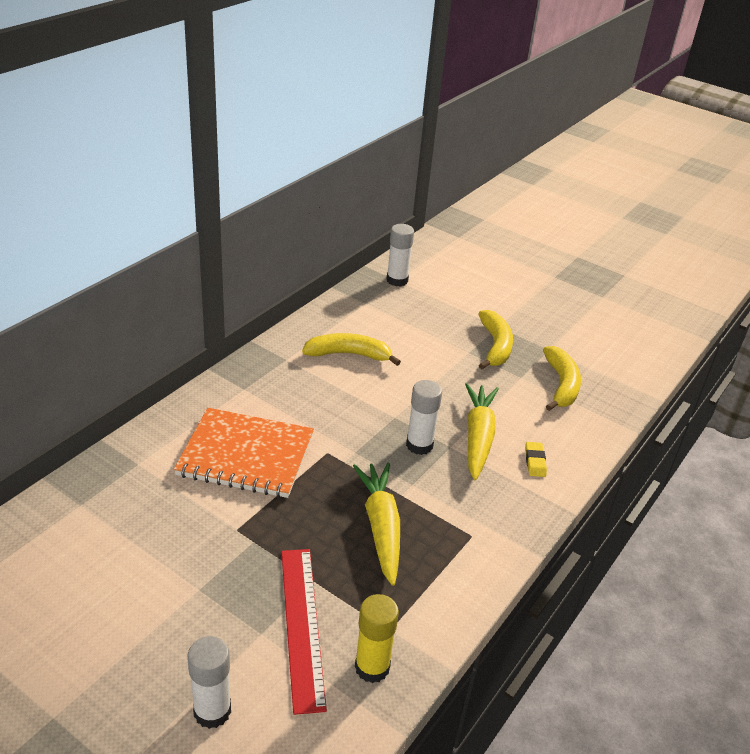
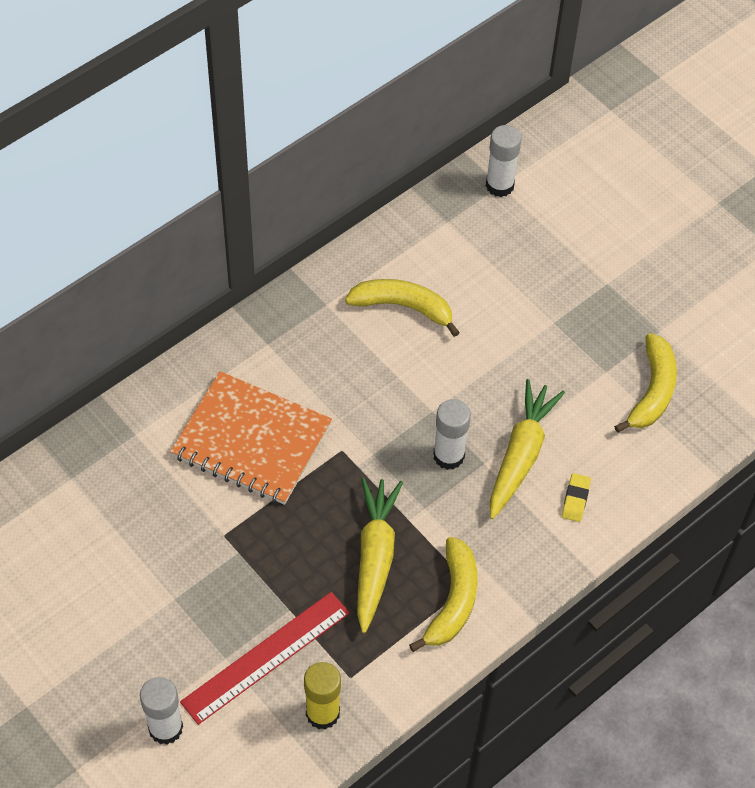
camera: 15 degrees right, 20 degrees up
red ruler [281,549,327,715] -> red ruler turned 45 degrees clockwise [180,592,350,725]
yellow banana [478,310,513,369] -> yellow banana moved to [409,537,478,652]

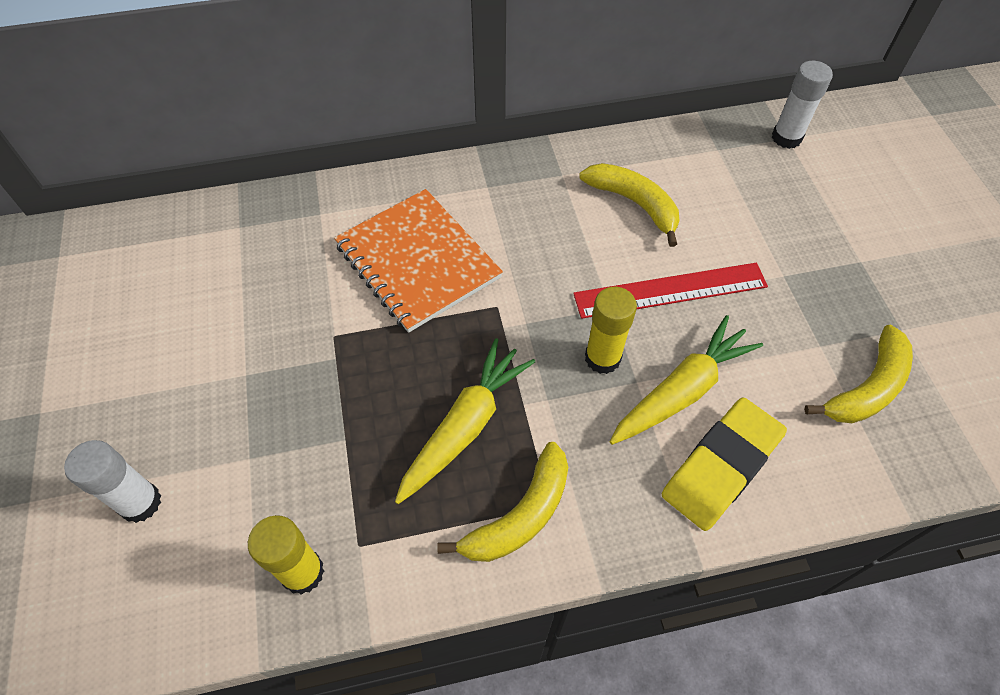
camera: 30 degrees right, 0 degrees up
red ruler [180,592,350,725] -> red ruler moved to [573,263,768,319]
white glue stick [433,399,471,470] -> yellow glue stick [585,287,637,374]
yellow eraser [562,473,591,522] -> yellow eraser [662,398,787,531], size x2.26

